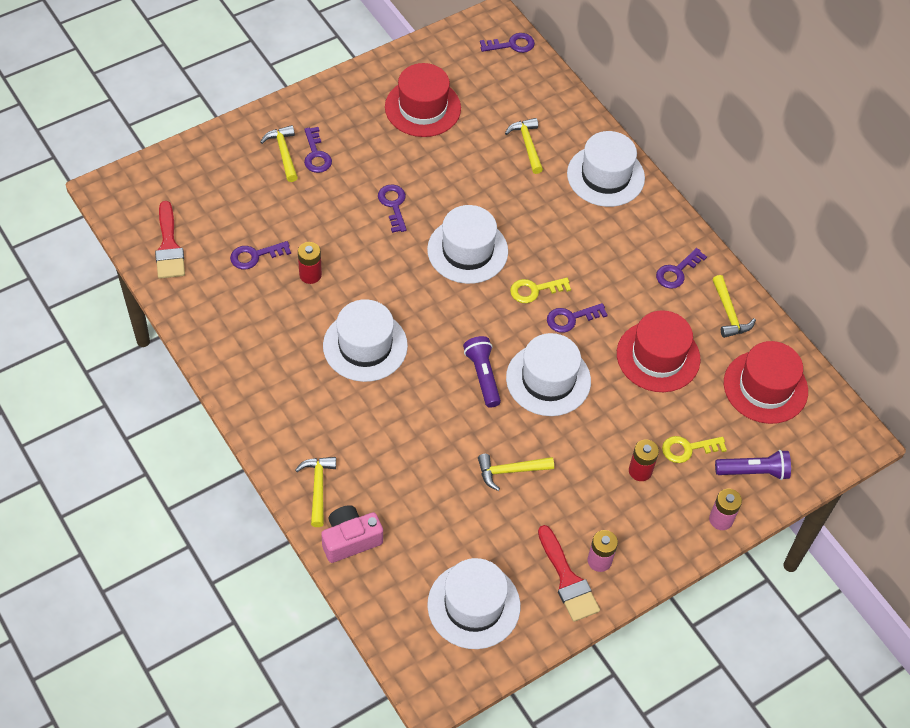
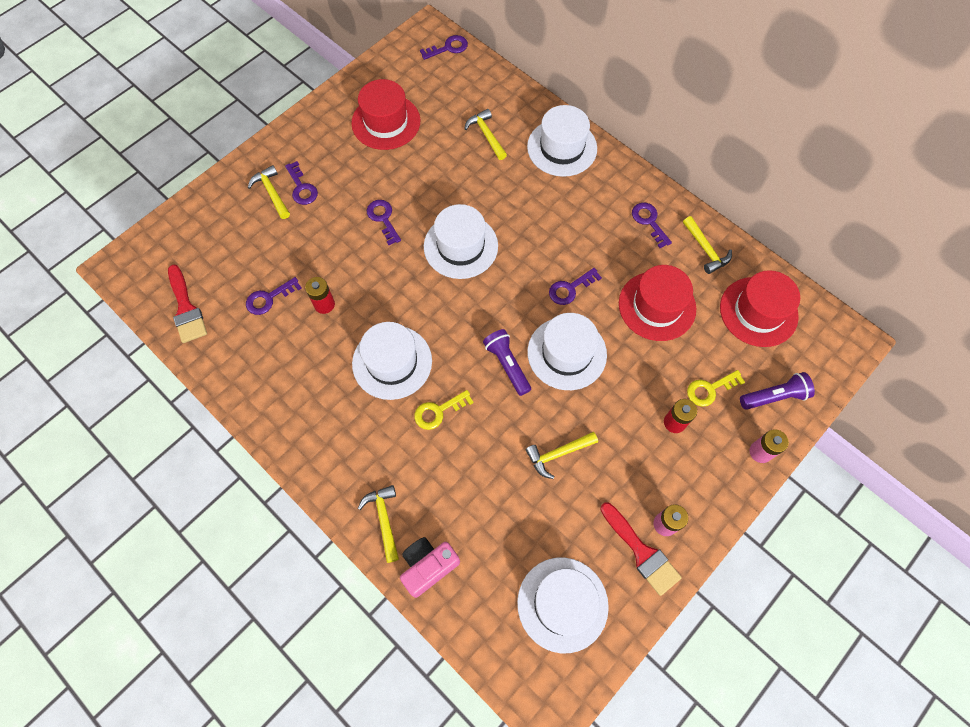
camera: 10 degrees left, 10 degrees up
yellow key [510,278,571,303] -> yellow key moved to [414,390,474,430]
purple key [656,248,707,289] -> purple key turned 120 degrees clockwise [632,203,672,248]

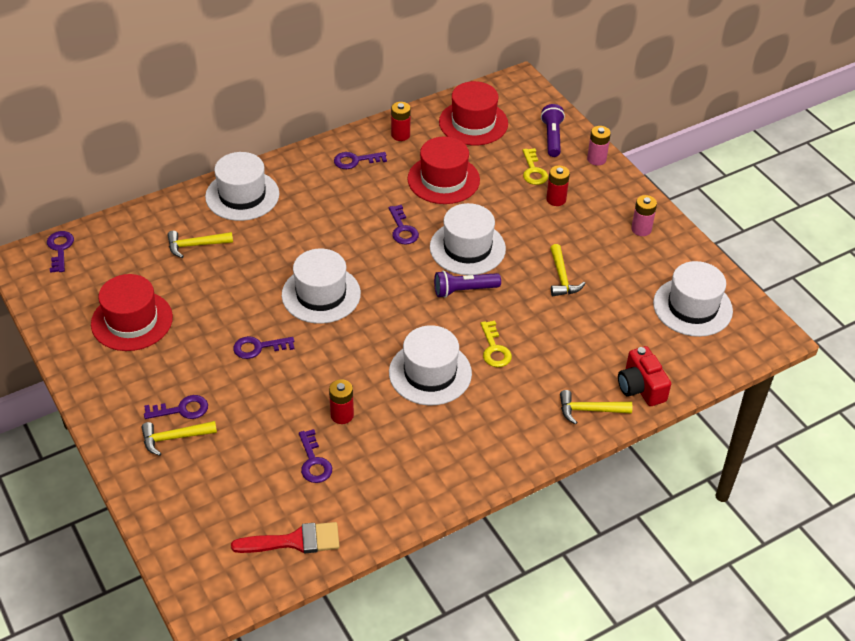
camera: 75 degrees left, 20 degrees down
pink camera [400,537,460,598] -> red camera [618,346,671,406]
red brush [600,502,682,596] -> none
yellow hammer [683,216,732,274] -> red battery [391,102,411,141]

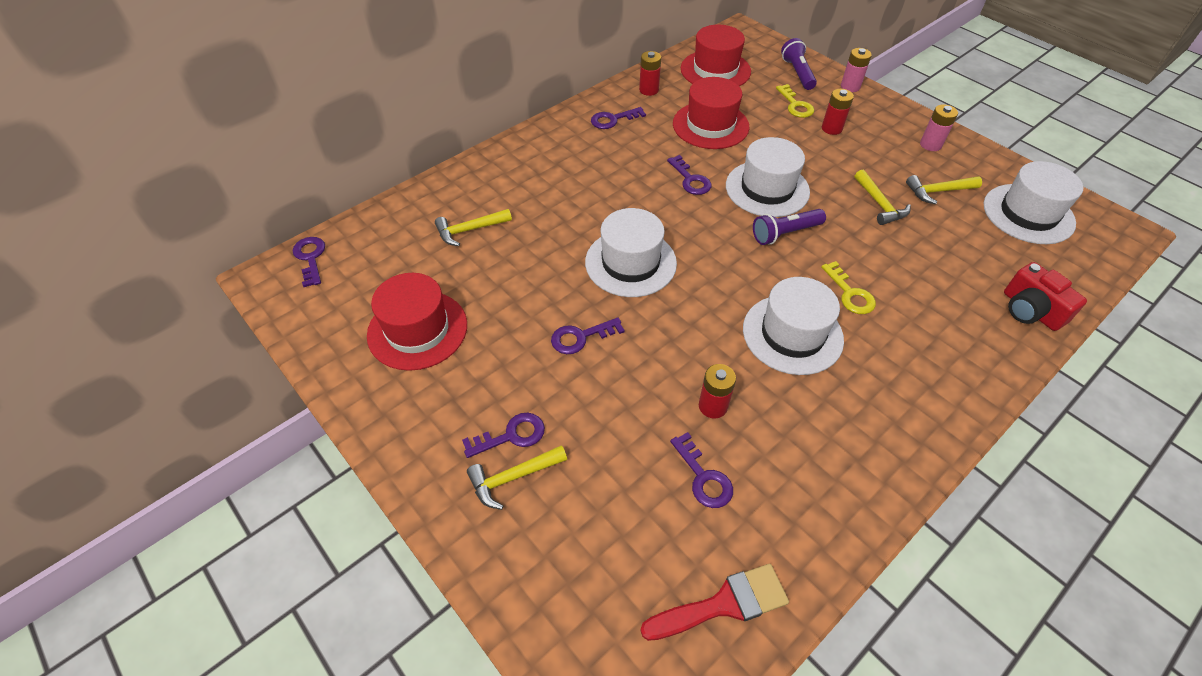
camera: 10 degrees left, 5 degrees up
white hat [205,152,279,221] -> none
yellow hammer [560,390,632,424] -> yellow hammer moved to [906,175,982,204]

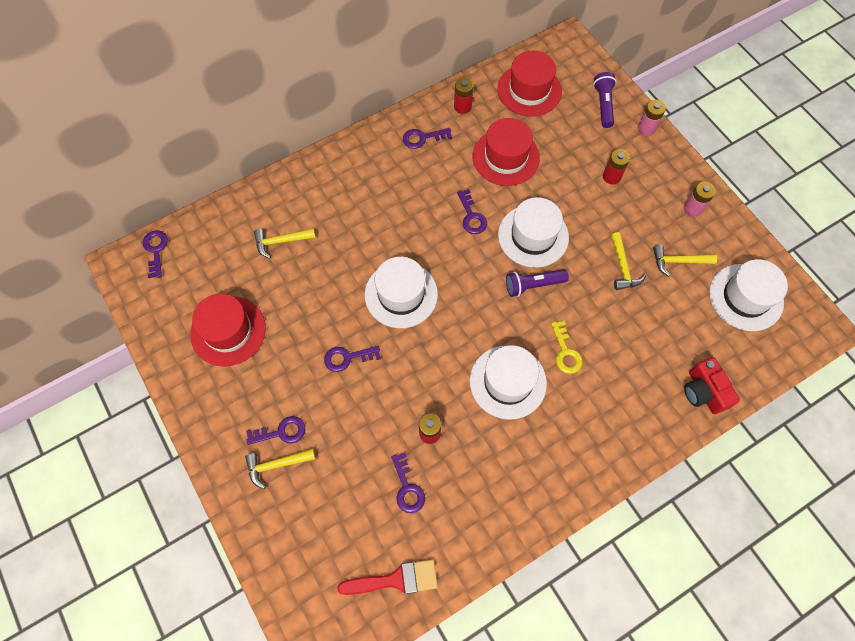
camera: 10 degrees right, 15 degrees up
yellow key [776,84,814,118] -> none

